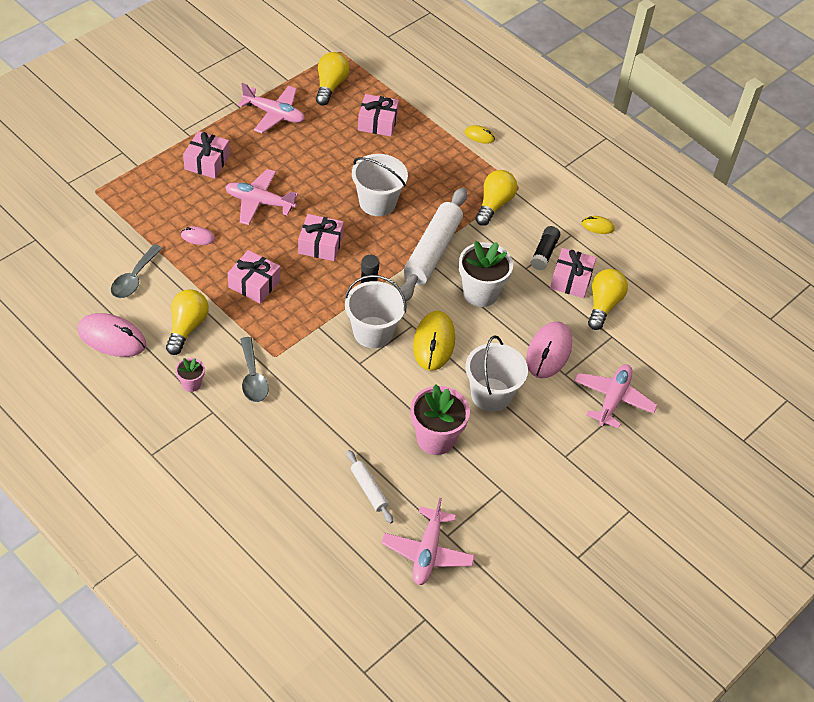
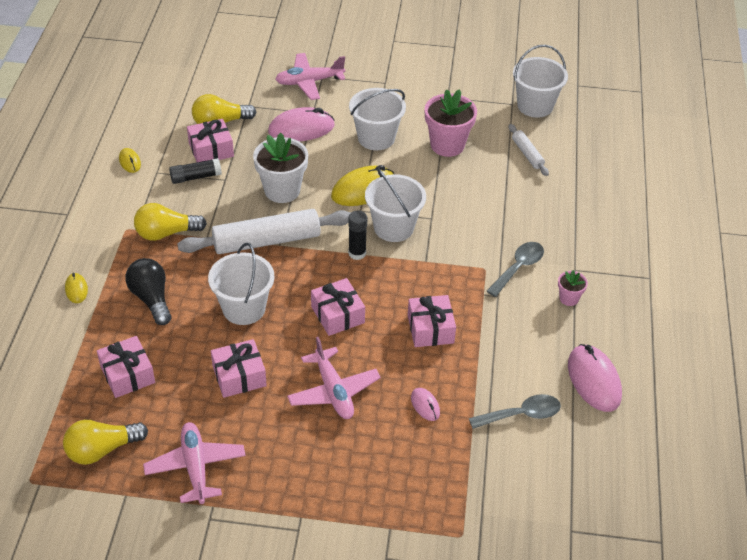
camera: 125 degrees left, 5 degrees down
yellow light bulb [166,289,209,355] -> none
pink gift [183,131,230,179] -> pink gift moved to [211,339,267,398]
white rolling pin [347,450,393,523] -> white rolling pin turned 45 degrees counterclockwise [509,124,549,176]
pink plane [381,498,475,585] -> white bucket [513,45,568,118]
none -> black light bulb [125,258,171,325]

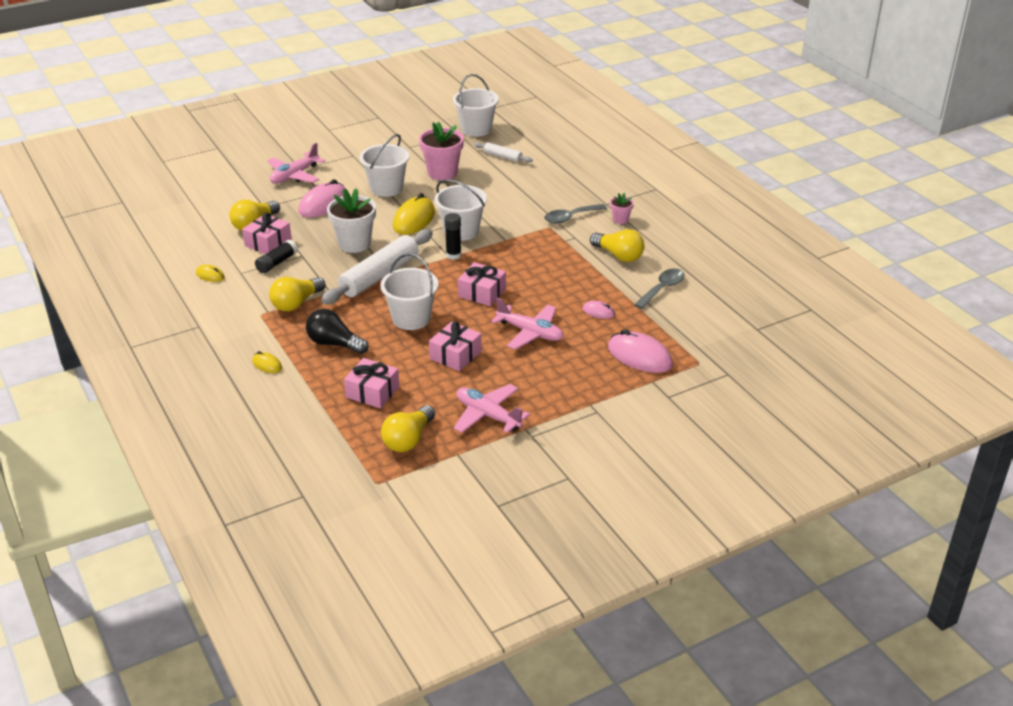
camera: 35 degrees left, 10 degrees down
pink gift [408,295,456,347] -> none
grey spoon [487,242,544,297] -> grey spoon turned 120 degrees counterclockwise [544,204,607,224]
pink mouse [568,344,622,412] -> pink mouse moved to [608,329,673,373]
none -> yellow light bulb [590,229,644,262]

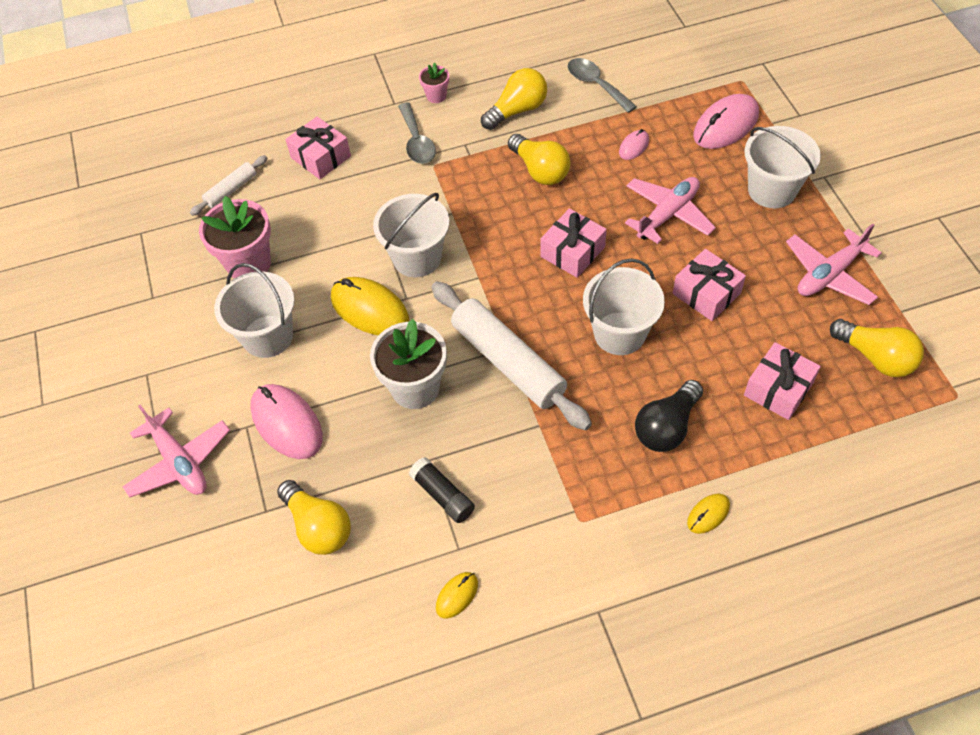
camera: 75 degrees left, 20 degrees up
pink gift [242,213,292,254] -> pink gift moved to [285,117,351,179]
yellow light bulb [269,277,326,312] -> yellow light bulb moved to [508,134,570,185]
black glue stick [445,213,461,260] -> none
white bucket [453,74,499,137] -> white bucket moved to [744,126,821,208]

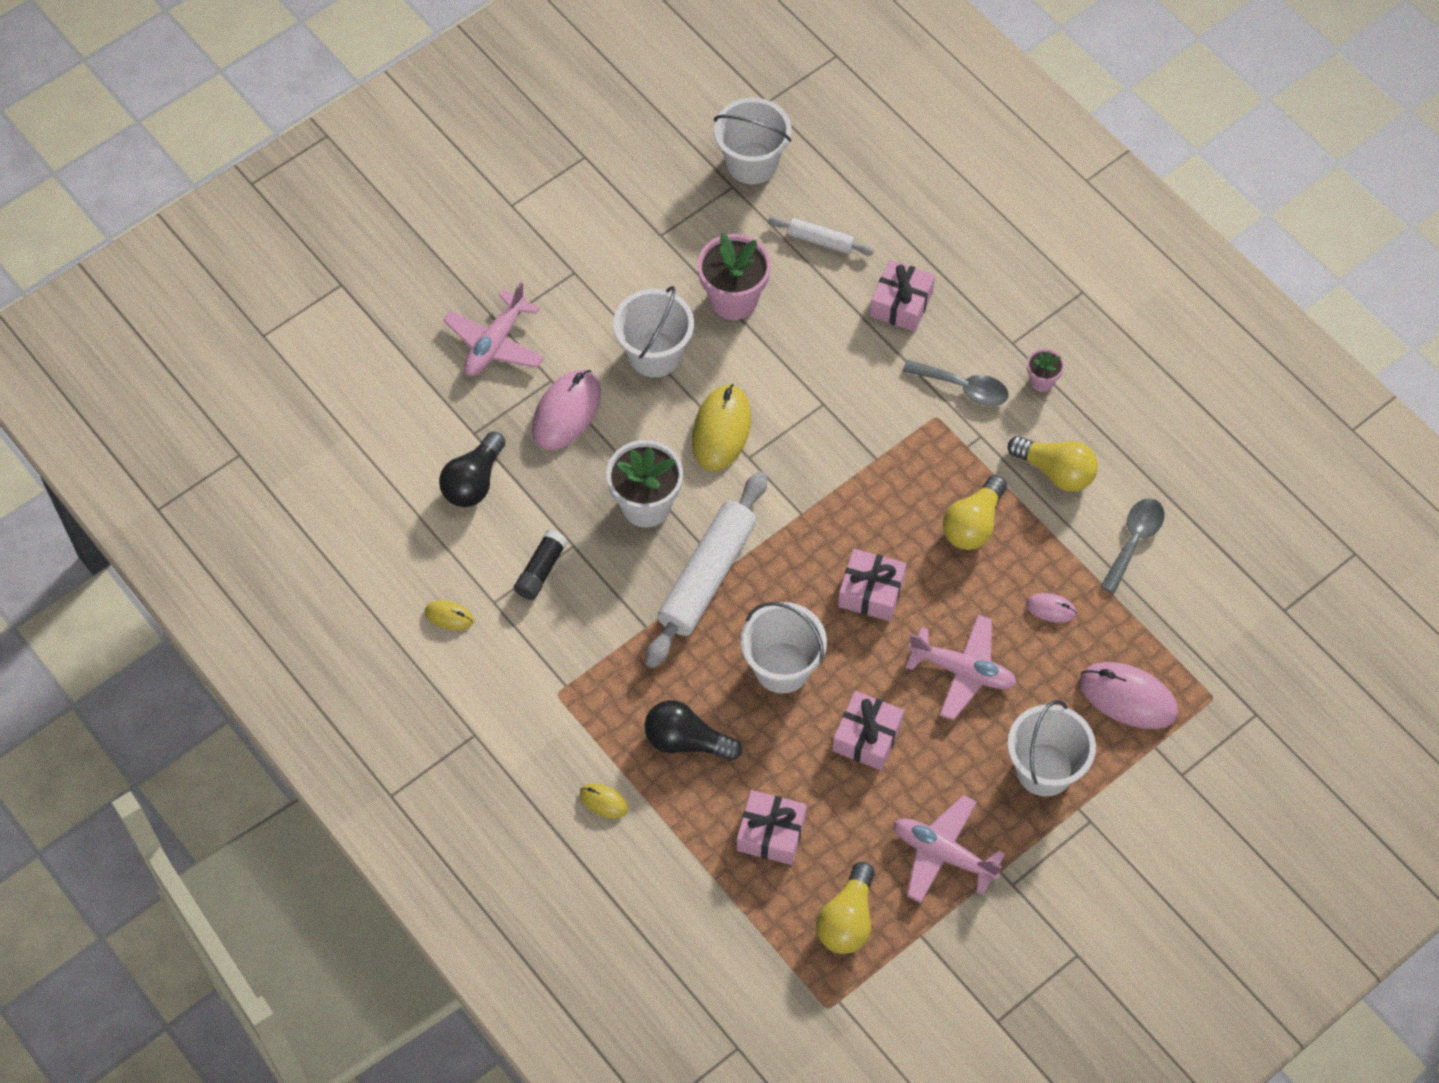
camera: 65 degrees right, 5 degrees up
yellow light bulb [277,480,351,555] -> black light bulb [439,431,506,507]
white bucket [373,193,449,277] -> white bucket moved to [714,98,792,184]
grey spoon [398,102,436,164] -> grey spoon turned 120 degrees counterclockwise [903,360,1009,406]

